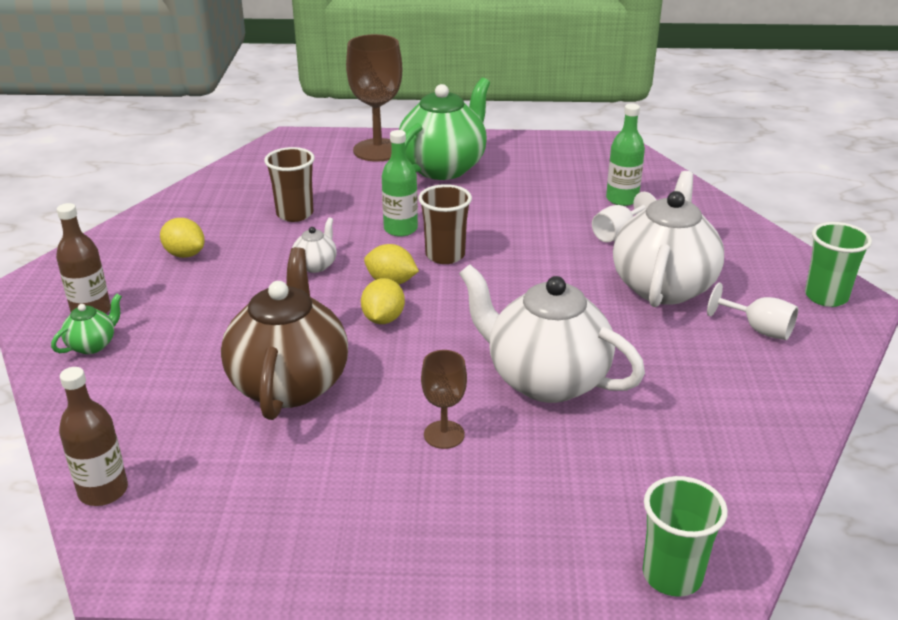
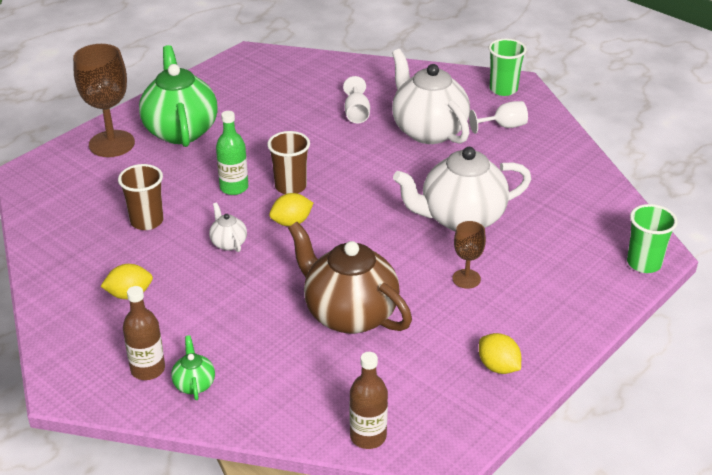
camera: 50 degrees left, 5 degrees up
yellow lemon [361,278,405,324] -> yellow lemon moved to [479,333,521,374]
green bottle [606,104,645,206] -> none

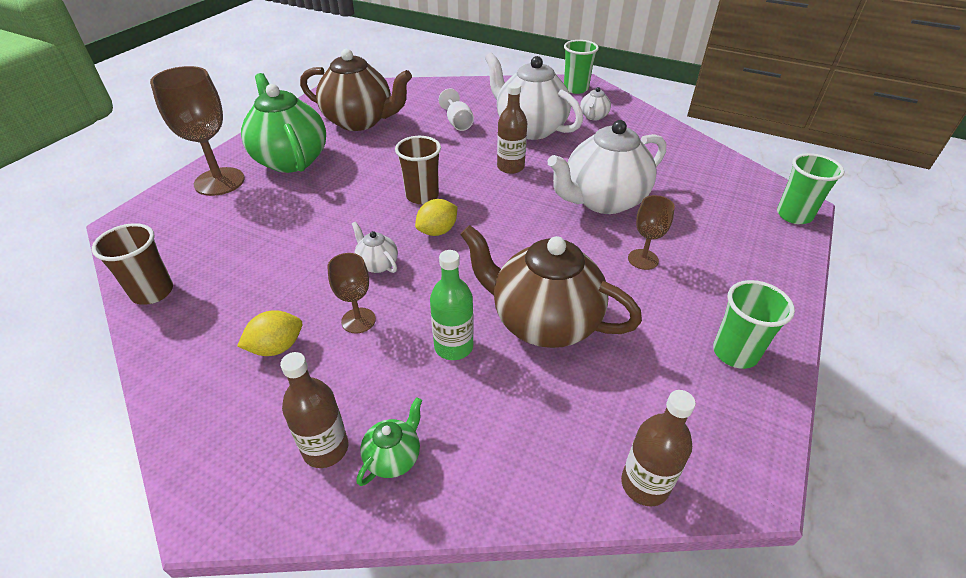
camera: 15 degrees left, 5 degrees up
brown cup [118,164,164,230] -> brown cup moved to [92,223,173,305]
green teapot [171,335,215,400] -> green teapot turned 60 degrees clockwise [357,397,422,486]
green bottle [216,111,248,195] -> green bottle moved to [430,250,474,360]
white goblet [469,101,528,134] -> white teapot [580,87,611,120]
yellow lemon [479,333,521,374] -> green cup [713,280,795,369]
none -> brown teapot [300,49,412,131]
none -> brown goblet [327,253,376,334]
none -> brown bottle [497,83,527,174]

